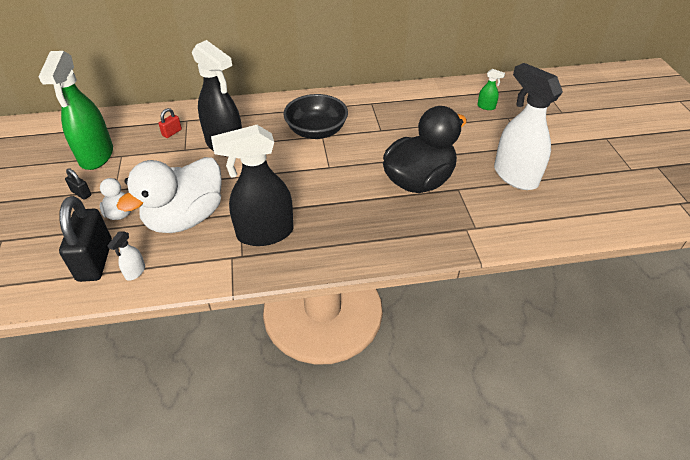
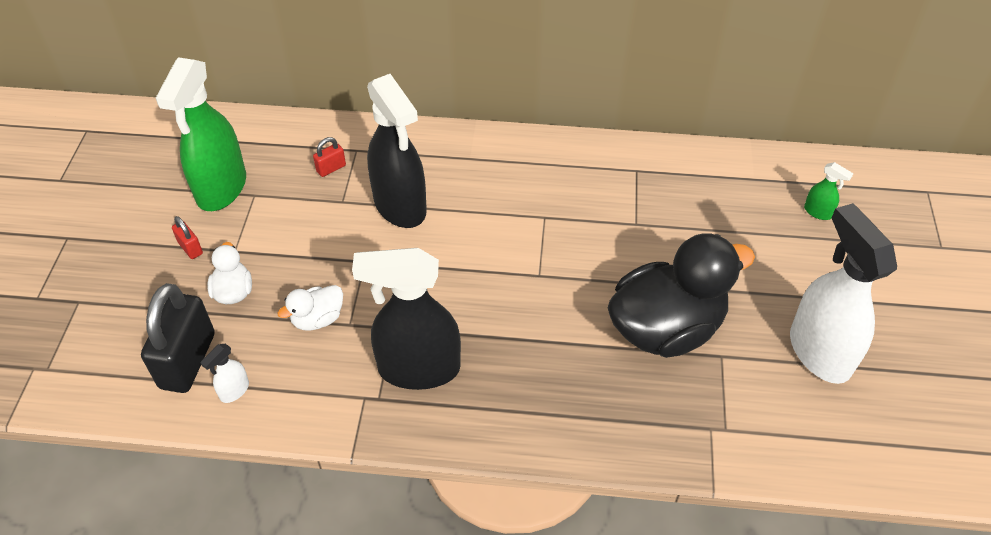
camera: 15 degrees right, 5 degrees up
black padlock [65,168,91,200] -> red padlock [172,216,203,259]
white duck [116,157,222,233] -> white duck [277,285,343,330], size x0.45
black bowl [283,94,348,139] -> none

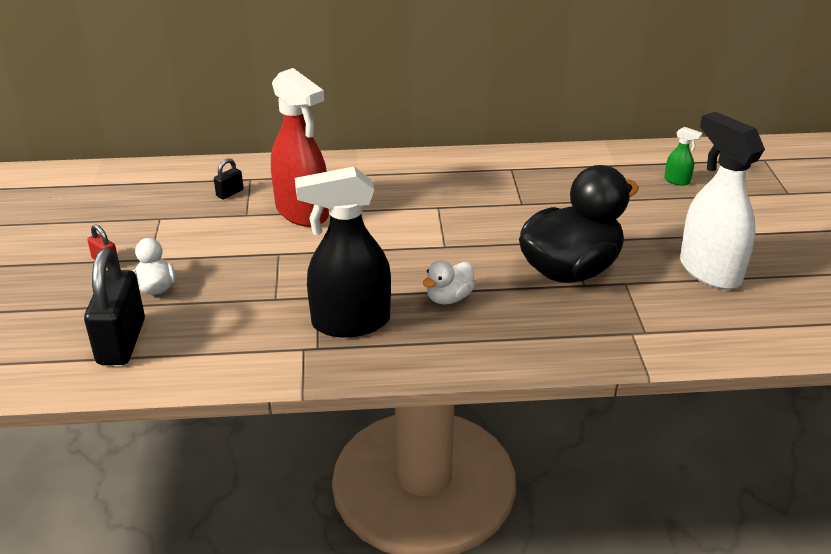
camera: 10 degrees left, 15 degrees down
green spray bottle [156,57,246,211] -> none
white spray bottle [200,344,249,403] -> none
white duck [277,285,343,330] -> white duck moved to [423,260,475,305]
red padlock [313,137,346,177] -> black padlock [214,158,243,200]
black spray bottle [367,74,427,228] -> red spray bottle [271,68,329,227]

